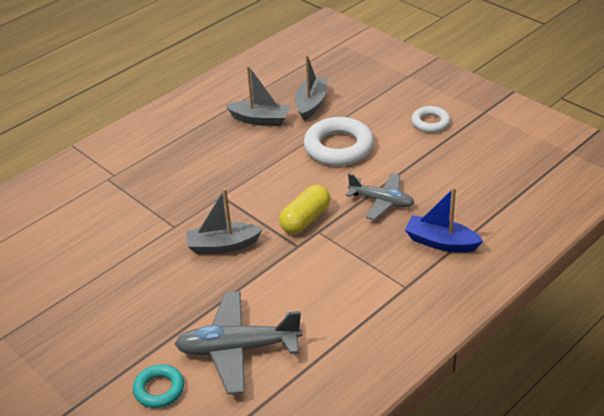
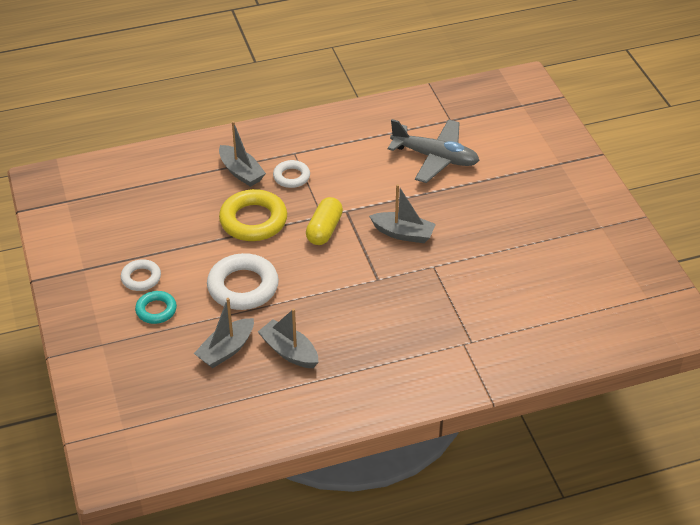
camera: 155 degrees left, 5 degrees up
turquoise ring [133,364,184,408] -> turquoise ring moved to [135,291,177,324]
yellow capsule [279,185,330,234] -> yellow capsule turned 45 degrees counterclockwise [306,197,343,245]
grey plane [346,173,414,220] -> yellow ring [219,189,287,241]
blue boat [405,187,483,252] -> grey boat [219,121,266,187]
none -> white ring [273,160,310,188]

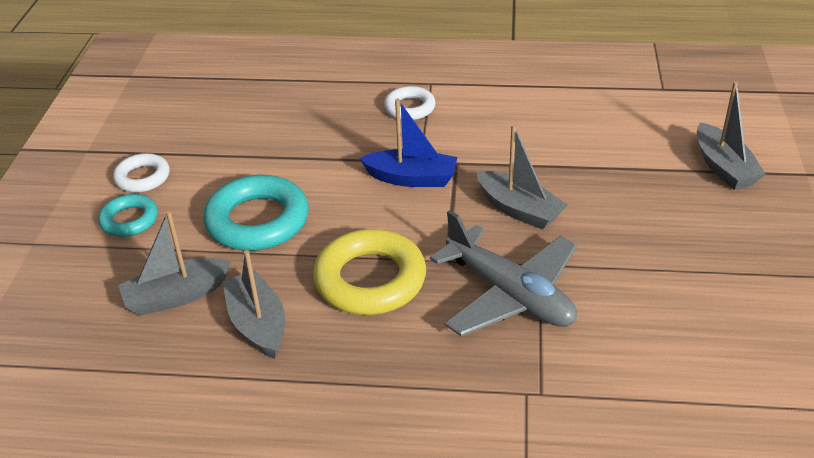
camera: 25 degrees right, 5 degrees down
white ring [207,253,279,310] -> turquoise ring [203,175,309,251]
grey boat [219,121,266,187] -> grey boat moved to [697,81,766,190]
yellow ring [219,189,287,241] -> yellow ring moved to [313,229,426,315]
yellow capsule [306,197,343,245] -> blue boat [359,98,457,187]
grey plane [388,119,480,183] -> grey plane moved to [430,210,577,336]

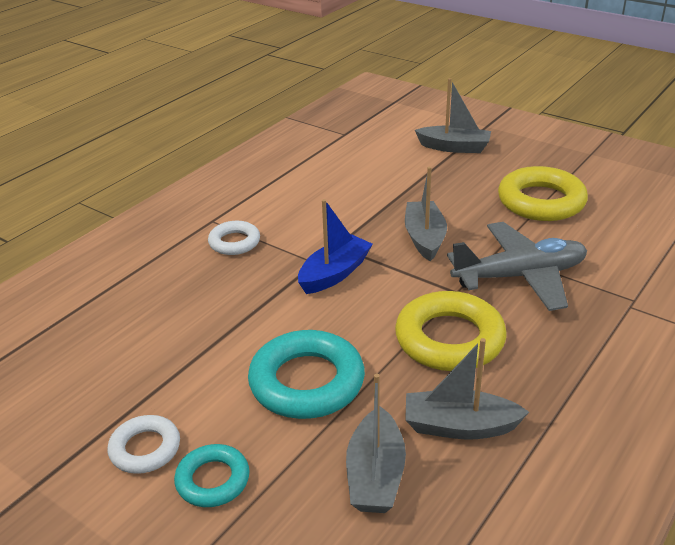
camera: 60 degrees left, 5 degrees down
grey boat [477,124,567,230] -> grey boat turned 75 degrees counterclockwise [405,167,447,261]
none -> yellow ring [498,166,588,221]

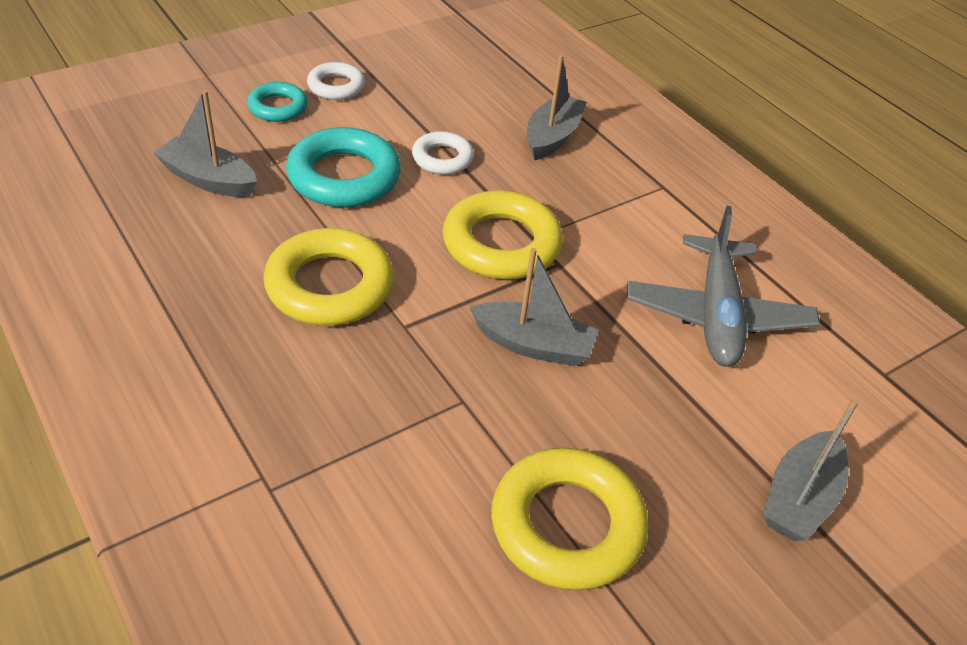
camera: 105 degrees right, 10 degrees up
white ring [208,221,260,255] -> white ring moved to [412,131,474,175]
blue boat [298,199,373,294] -> yellow ring [443,190,563,279]
grey boat [405,338,529,440] -> grey boat moved to [527,54,587,160]
grey plane [447,222,587,311] -> grey plane moved to [627,206,820,367]

